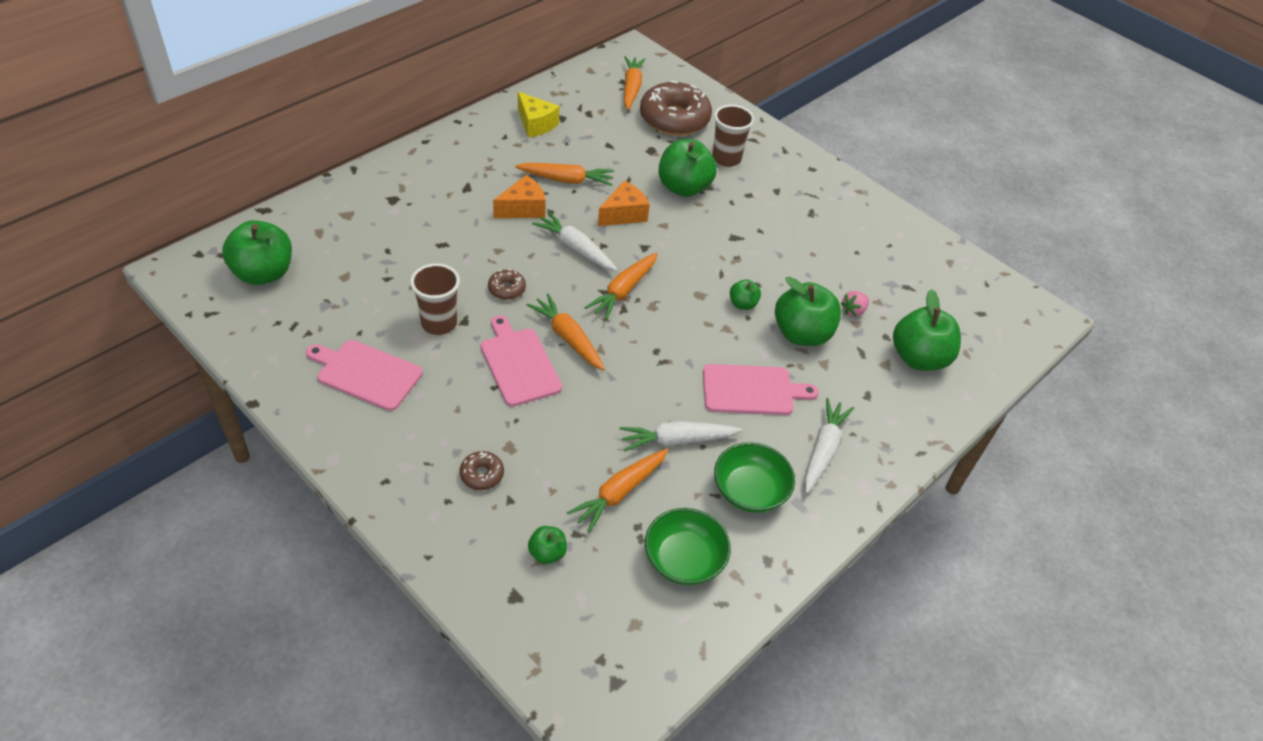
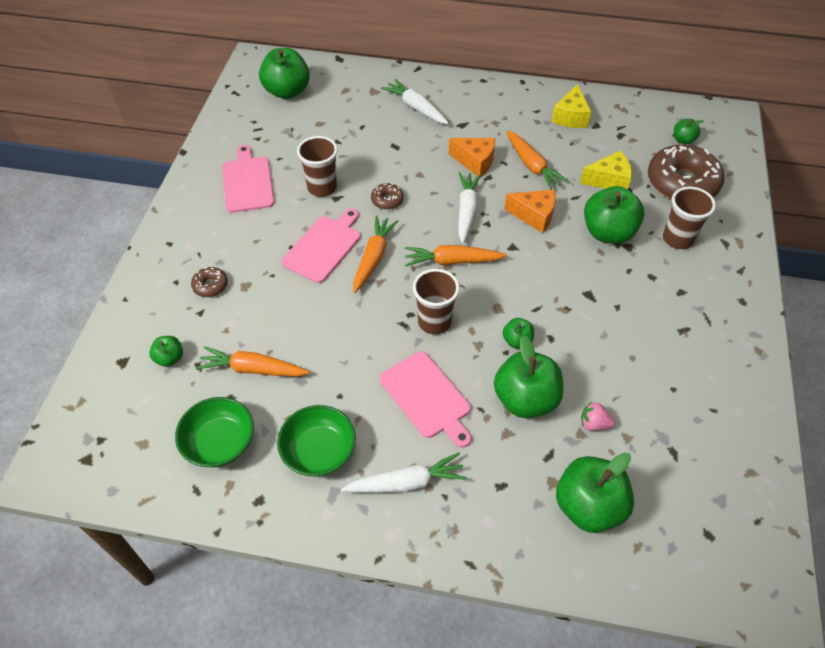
camera: 60 degrees right, 5 degrees up
white carrot [619,421,742,452] -> white carrot moved to [381,79,449,124]
orange carrot [624,56,645,110] -> green apple [674,119,704,144]
none -> brown cup [413,269,460,334]
none -> yellow cheese [580,151,632,189]

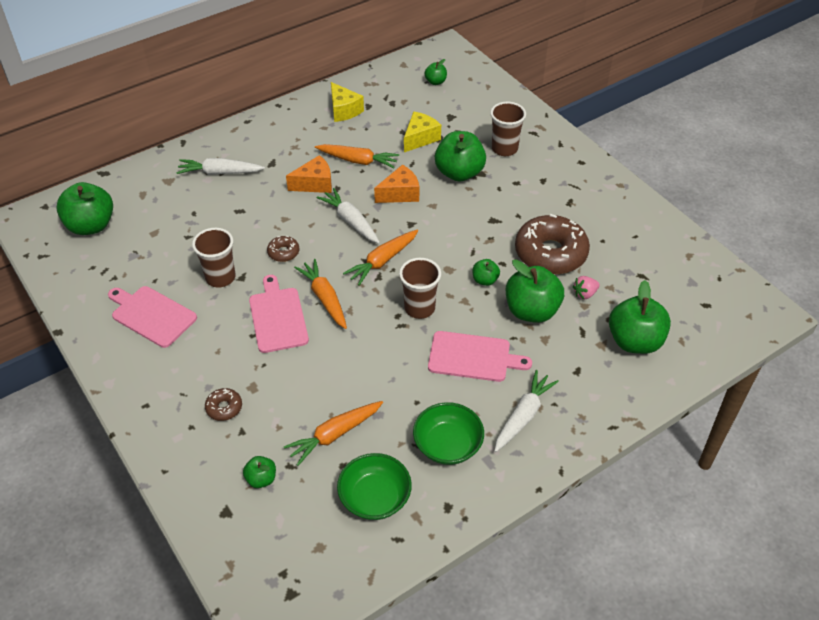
camera: 45 degrees left, 5 degrees down
brown donut [648,144,725,200] -> brown donut moved to [515,214,590,274]

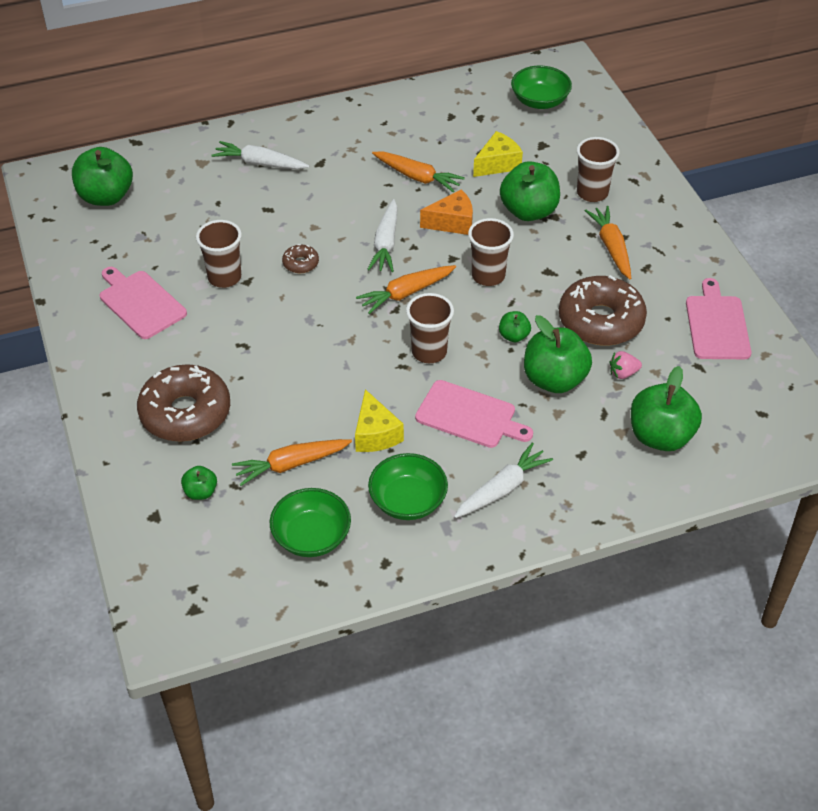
camera: 15 degrees right, 0 degrees up
brown donut [205,388,242,421] -> brown donut [137,364,230,442], size x2.28
pink cutting board [249,275,309,353] -> pink cutting board moved to [686,278,751,359]
orange cheese [286,155,332,193] -> none
orange carrot [294,259,347,329] -> orange carrot moved to [585,206,631,279]
white carrot [317,188,380,244] -> white carrot turned 150 degrees counterclockwise [367,199,398,272]
yellow cheese [331,82,364,122] -> yellow cheese moved to [355,389,404,452]
green apple [424,59,447,85] -> green bowl [511,66,572,109]
none -> brown cup [468,218,514,286]

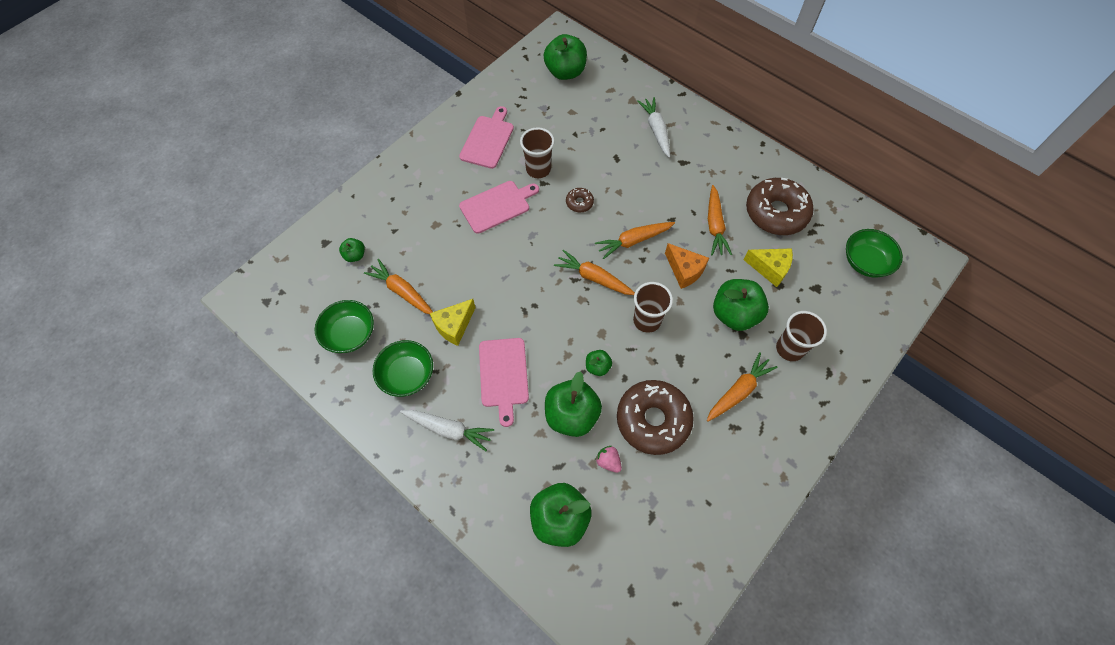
camera: 60 degrees right, 15 degrees up
brown donut [137,364,230,442] -> brown donut moved to [746,178,813,235]
white carrot [367,199,398,272] -> orange carrot [595,222,675,259]
brown cup [406,293,454,363] -> none
pink cutting board [686,278,751,359] -> pink cutting board moved to [459,181,539,234]

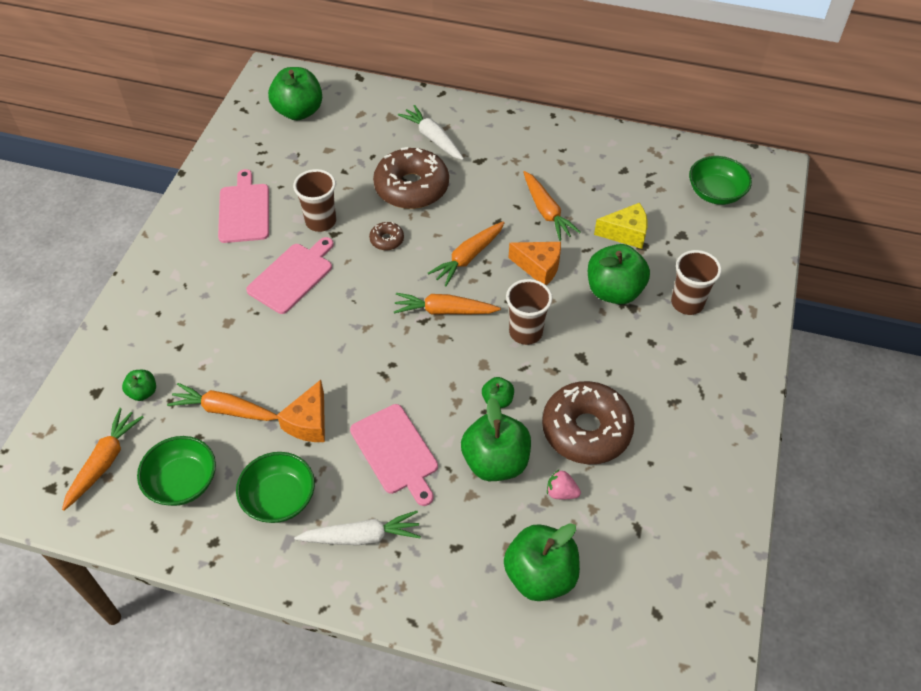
camera: 25 degrees left, 10 degrees down
yellow cheese [430,299,475,346] -> orange cheese [277,380,325,442]
orange carrot [707,352,778,422] -> orange carrot moved to [62,408,144,511]
brown donut [746,178,813,235] -> brown donut moved to [373,147,449,209]

